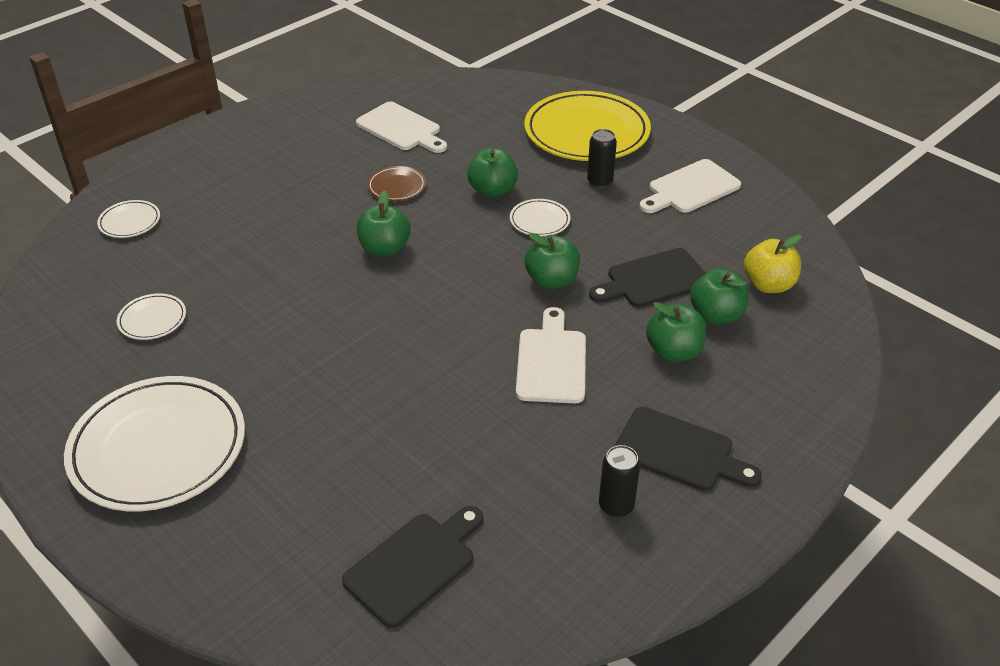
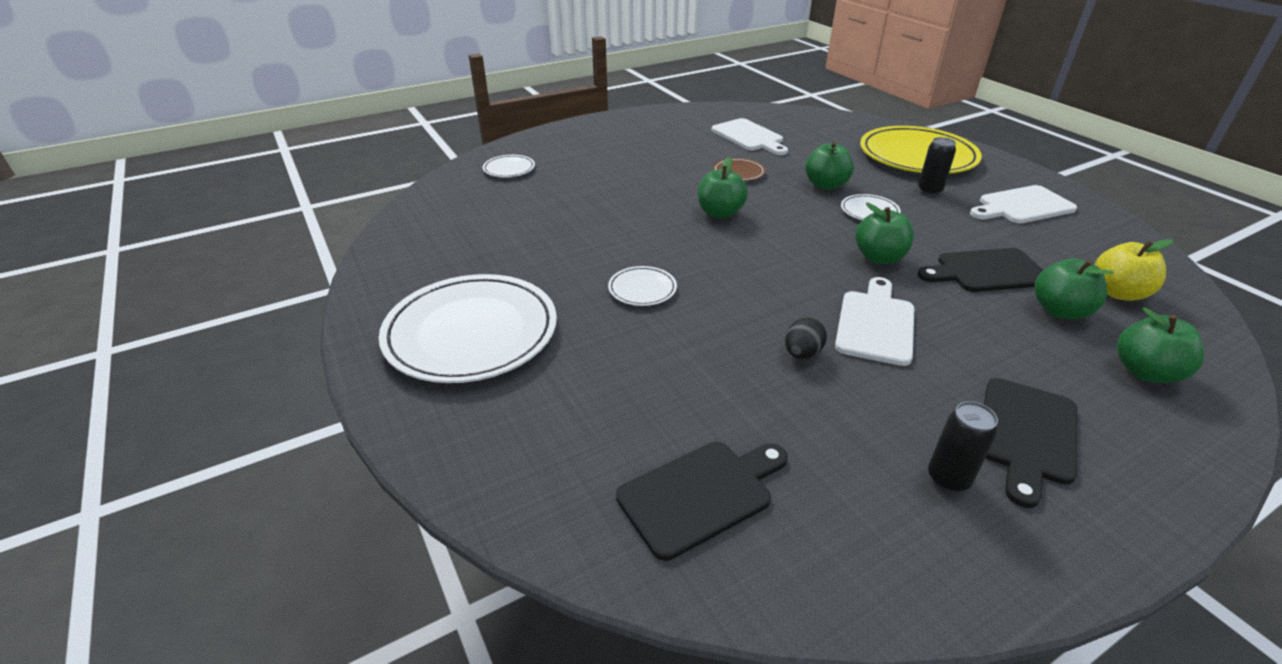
camera: 15 degrees right, 5 degrees down
white plate [117,293,186,340] -> white plate moved to [608,266,677,306]
black cutting board [615,407,762,491] -> black cutting board turned 75 degrees clockwise [984,378,1077,508]
green apple [646,302,706,362] -> green apple moved to [1117,307,1204,383]
none -> black egg [785,317,827,359]

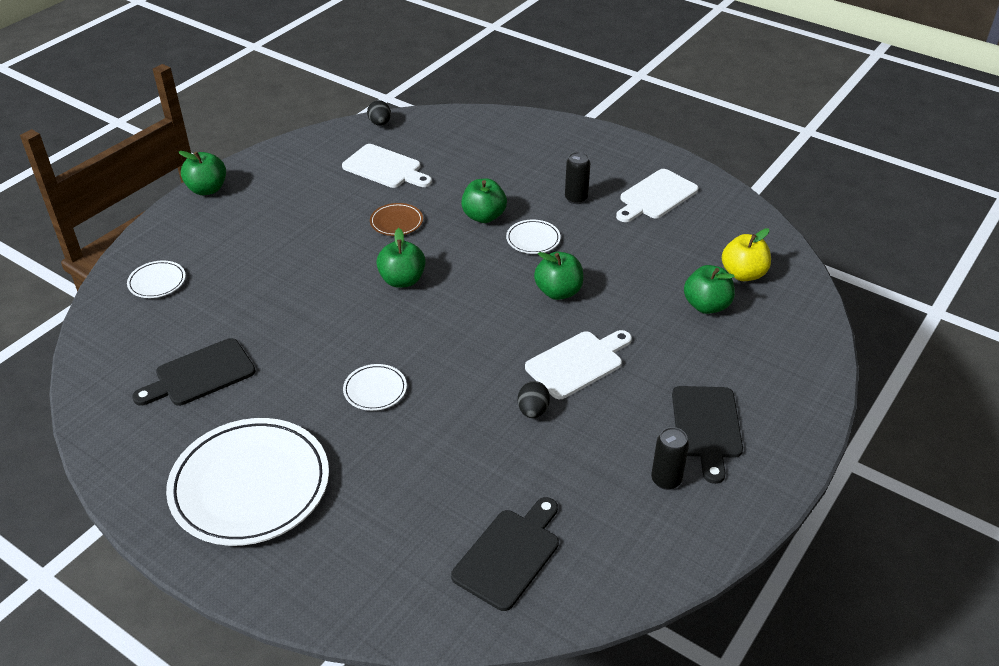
camera: 25 degrees left, 5 degrees up
white cutting board [835,277,914,366] -> white cutting board turned 60 degrees clockwise [525,330,632,399]
yellow plate [860,126,982,174] -> none
black cutting board [917,248,1043,292] -> black cutting board moved to [132,338,255,406]
green apple [1117,307,1204,383] -> green apple moved to [179,151,226,195]
none -> black egg [367,100,391,126]

